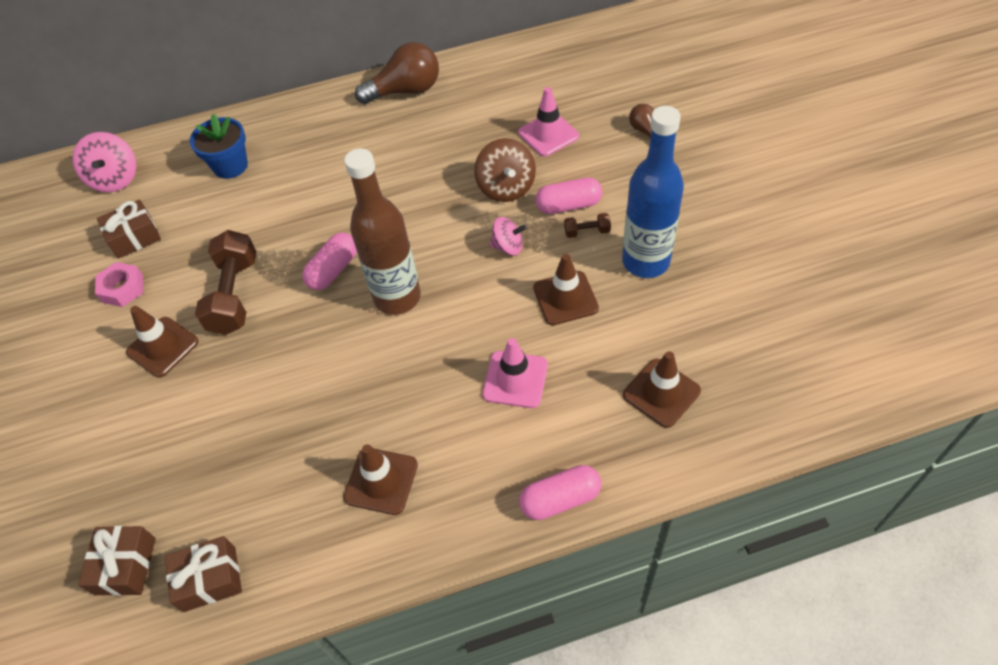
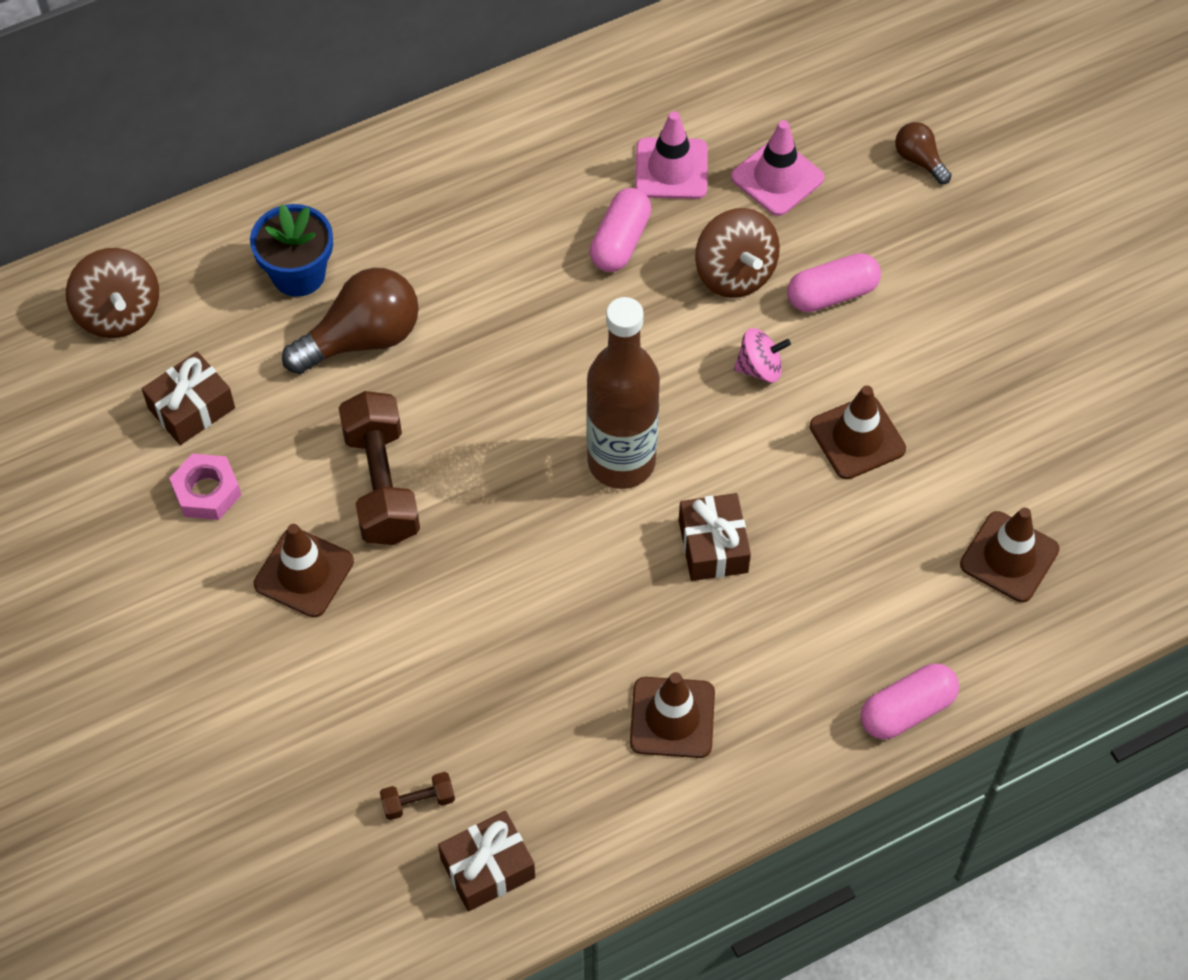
camera: 15 degrees left, 5 degrees up
pink spinning top [73,132,136,192] -> brown spinning top [66,248,159,338]
brown gift [78,526,156,596] -> brown gift moved to [679,493,751,581]
pink capsule [302,232,357,290] -> pink capsule moved to [590,188,651,272]
brown light bulb [355,42,439,104] -> brown light bulb moved to [282,268,419,374]
pink traffic cone [482,338,548,408] -> pink traffic cone moved to [635,111,708,199]
brown dumbbell [564,213,611,238] -> brown dumbbell moved to [380,772,455,820]
blue bottle [622,106,684,278] -> none

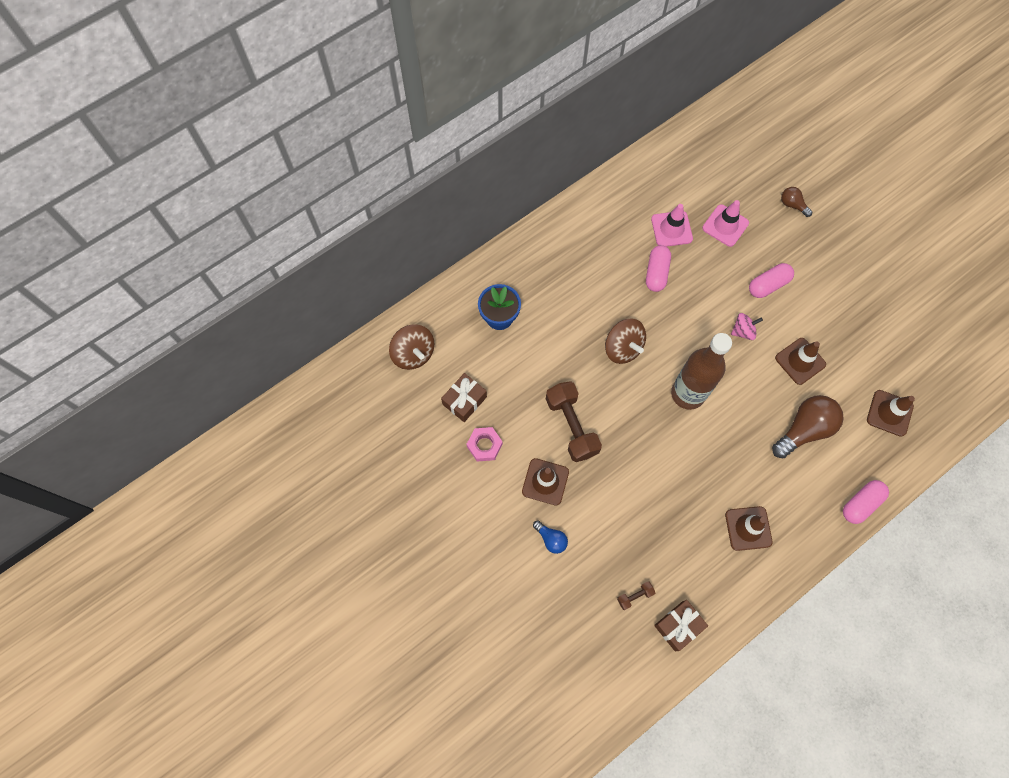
camera: 10 degrees left, 10 degrees up
brown light bulb [282,268,419,374] -> brown light bulb moved to [772,395,844,458]
brown gift [679,493,751,581] -> none
brown spinning top [695,208,780,298] -> brown spinning top moved to [605,318,646,364]
none -> blue light bulb [533,521,568,554]

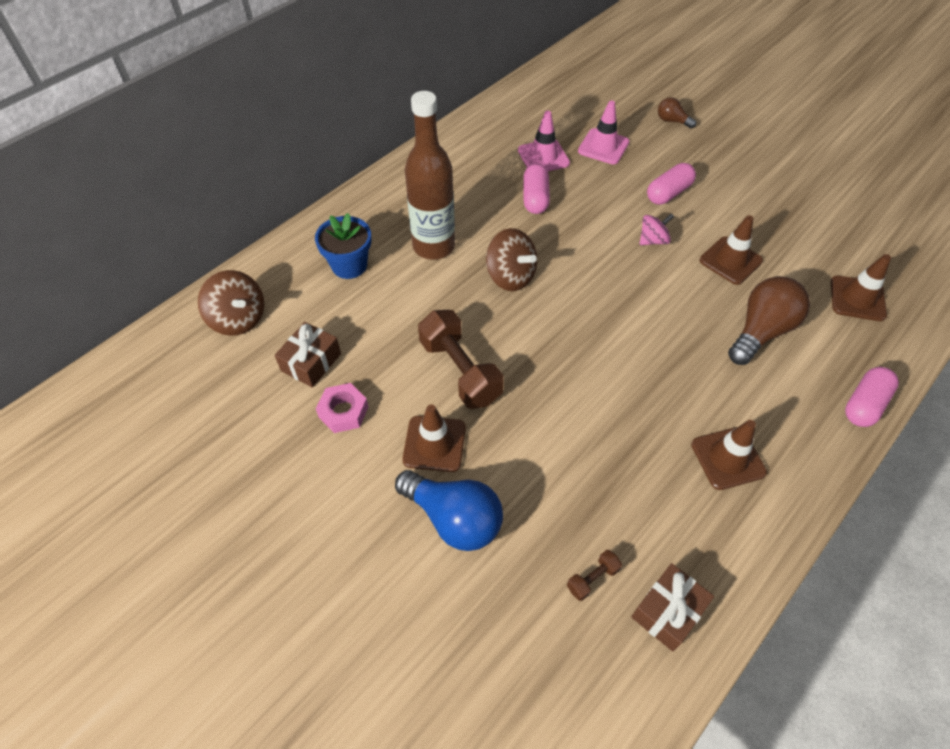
camera: 10 degrees left, 15 degrees down
blue light bulb [533,521,568,554] -> blue light bulb [395,470,503,551], size x1.96
brown bottle [671,333,732,410] -> brown bottle moved to [405,91,455,260]

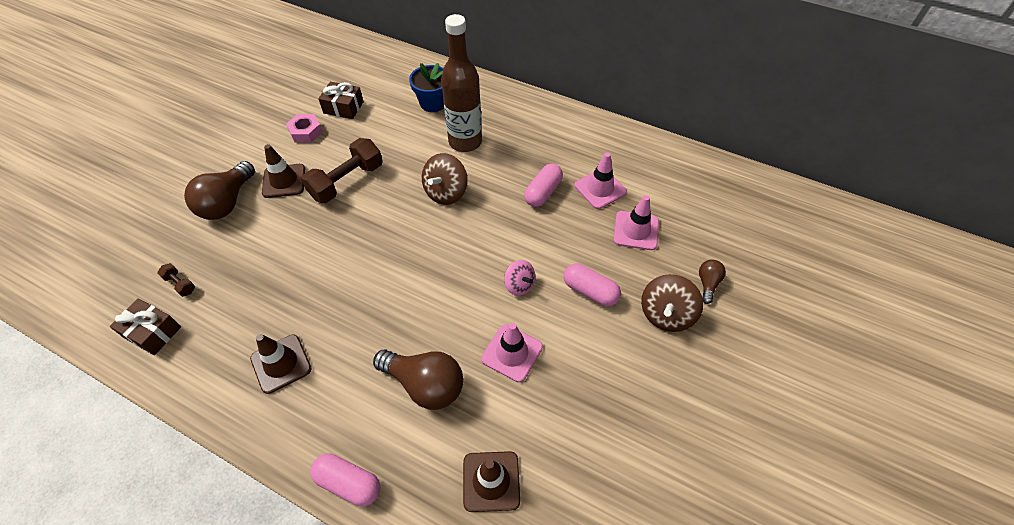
camera: 75 degrees right, 0 degrees up
brown spinning top [198,270,264,336] -> brown spinning top moved to [641,274,703,332]
blue light bulb [395,470,503,551] -> brown light bulb [184,161,255,220]
pink capsule [523,164,550,214] -> pink capsule turned 45 degrees counterclockwise [524,164,563,207]
brown traffic cone [700,215,763,285] -> pink traffic cone [481,323,543,382]

